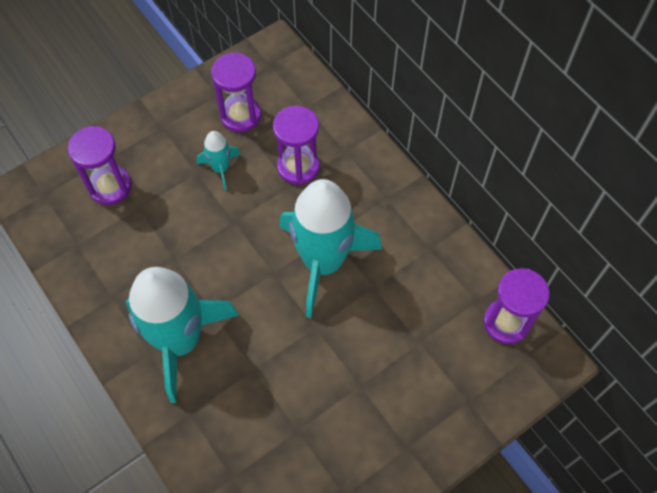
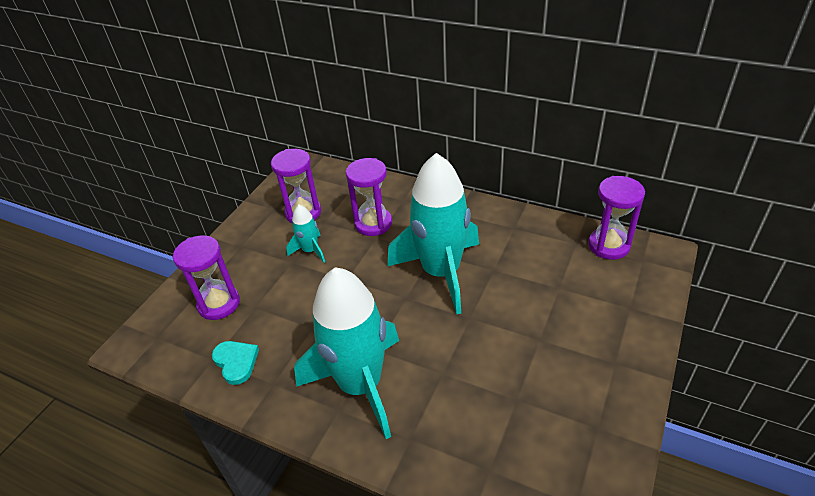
camera: 25 degrees left, 20 degrees down
none -> turquoise heart [212,341,259,385]

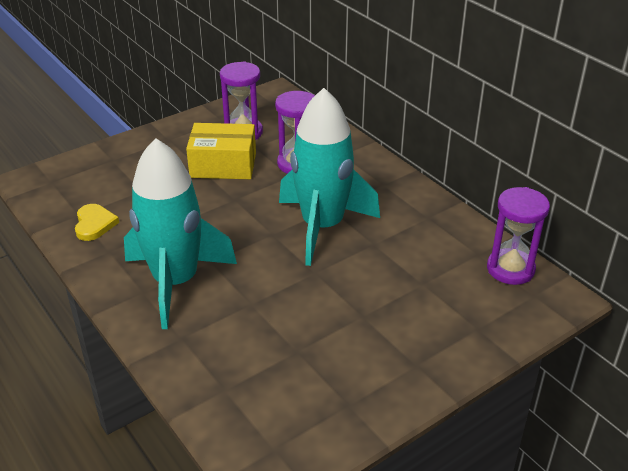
camera: 25 degrees right, 5 degrees down
purple hourglass [173,235,240,320] -> none
turquoise heart [212,341,259,385] -> yellow heart [75,204,119,241]
turquoise rocket [286,205,325,263] -> yellow box [186,123,256,179]

